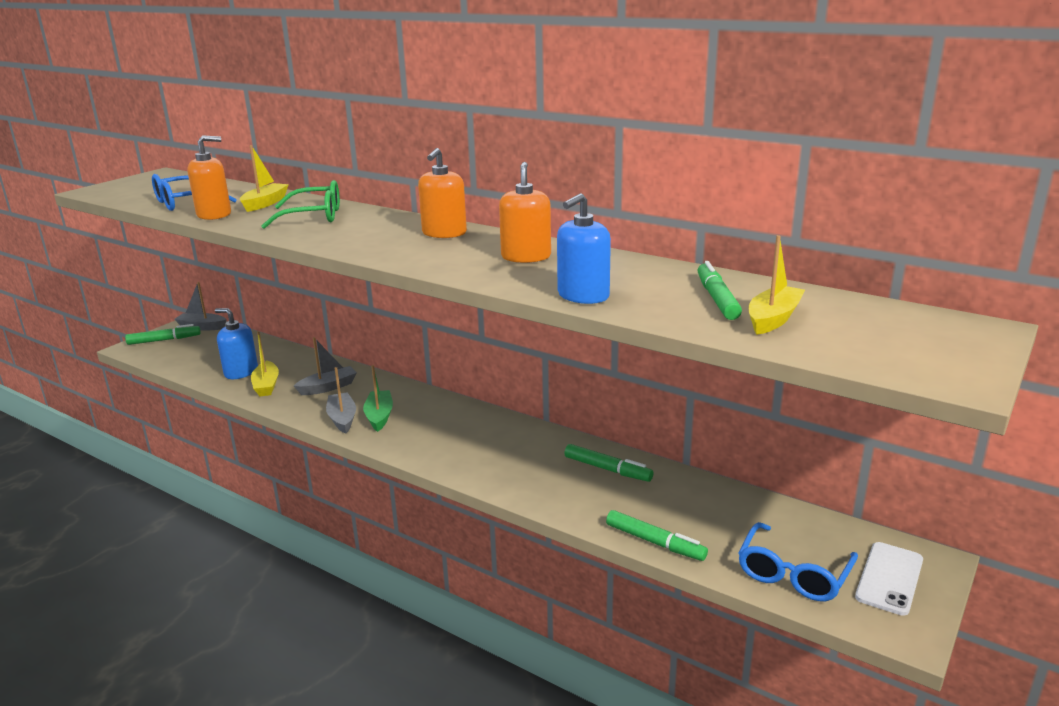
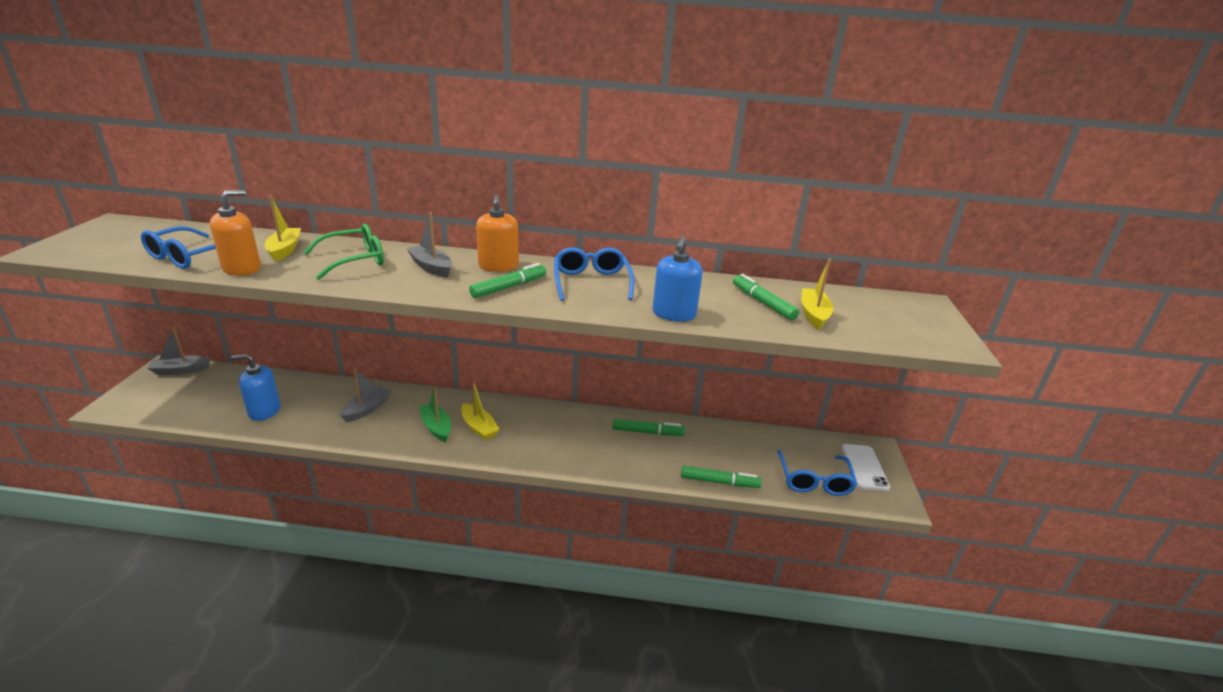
camera: 30 degrees left, 5 degrees up
green marker [125,324,201,345] -> green marker moved to [469,263,546,298]
yellow boat [251,331,279,396] -> yellow boat moved to [461,380,500,440]
grey boat [326,367,356,434] -> grey boat moved to [407,212,452,278]
orange soap dispenser [499,162,551,263] -> blue glasses [554,247,634,301]

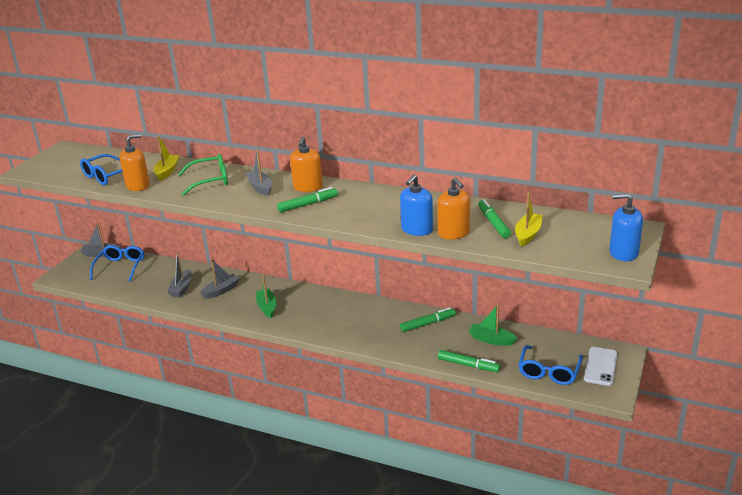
camera: 20 degrees right, 0 degrees up
blue soap dispenser [231,354,281,421] -> blue soap dispenser moved to [609,193,643,261]
yellow boat [461,380,500,440] -> none
blue glasses [554,247,634,301] -> blue glasses moved to [90,245,144,282]
green marker [612,419,685,436] -> green marker turned 45 degrees counterclockwise [400,307,456,332]
none -> grey boat [168,252,192,297]
none -> orange soap dispenser [437,177,470,240]
none -> green boat [469,304,518,346]

